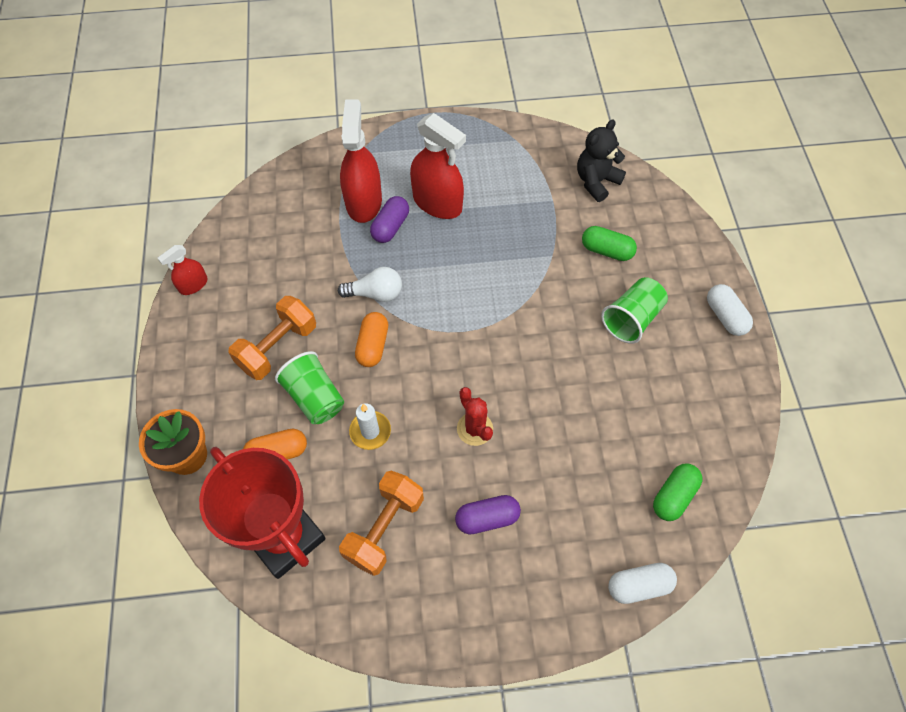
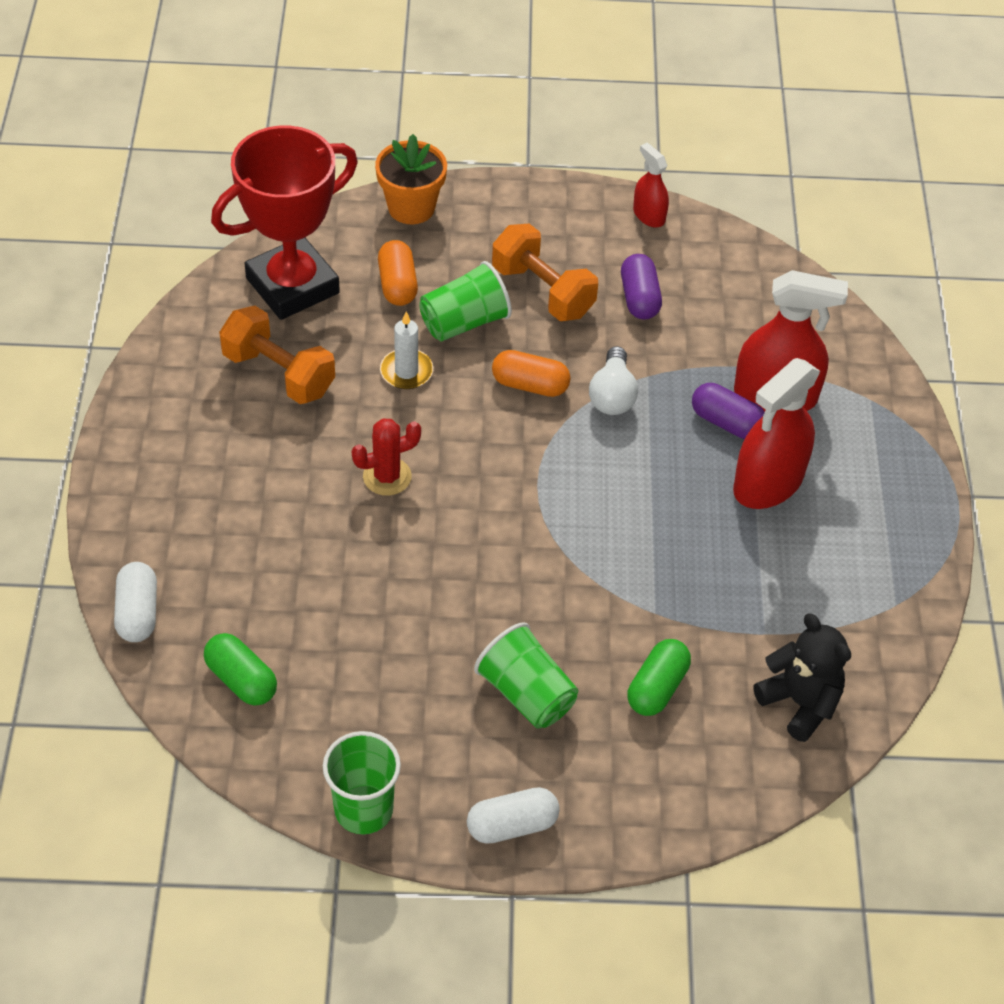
camera: 95 degrees right, 10 degrees down
purple capsule [455,495,521,535] -> purple capsule moved to [621,254,662,320]
none -> green cup [323,731,401,835]

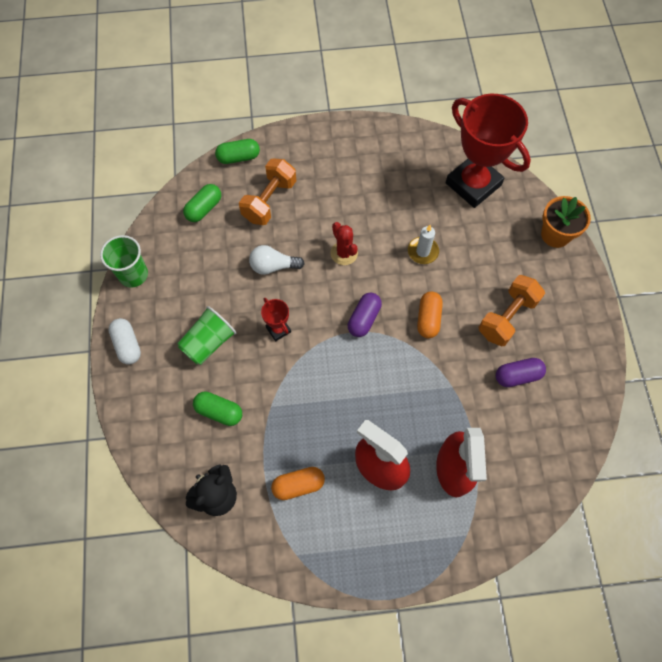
camera: 85 degrees right, 15 degrees up
white capsule [114,562,157,642] -> green capsule [215,139,260,164]
orange dumbbell [219,306,335,404] -> orange dumbbell moved to [239,159,296,225]
orange capsule [378,240,418,306] -> orange capsule moved to [271,467,325,500]
green cup [419,261,512,342] -> none
white light bulb [589,346,638,415] -> white light bulb moved to [249,245,305,275]
red spray bottle [633,143,669,227] -> none
purple capsule [692,383,765,439] -> purple capsule moved to [348,292,382,337]
none -> red trophy [261,298,291,341]

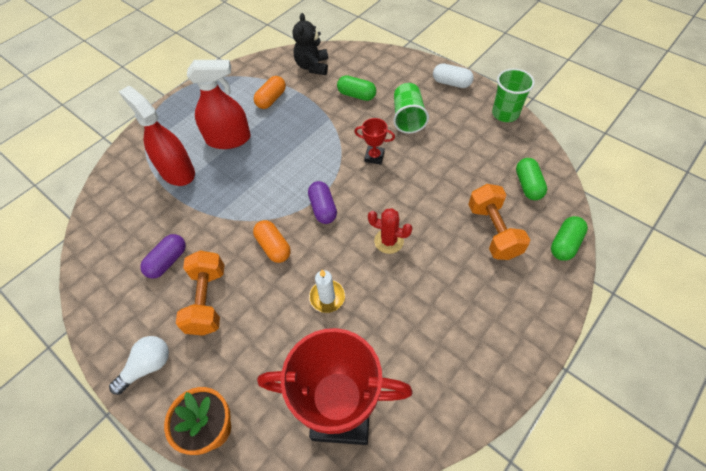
camera: 140 degrees right, 10 degrees down
green capsule [193,391,242,426] -> green capsule turned 45 degrees clockwise [337,75,376,101]
white light bulb [249,245,305,275] -> white light bulb moved to [109,336,169,395]

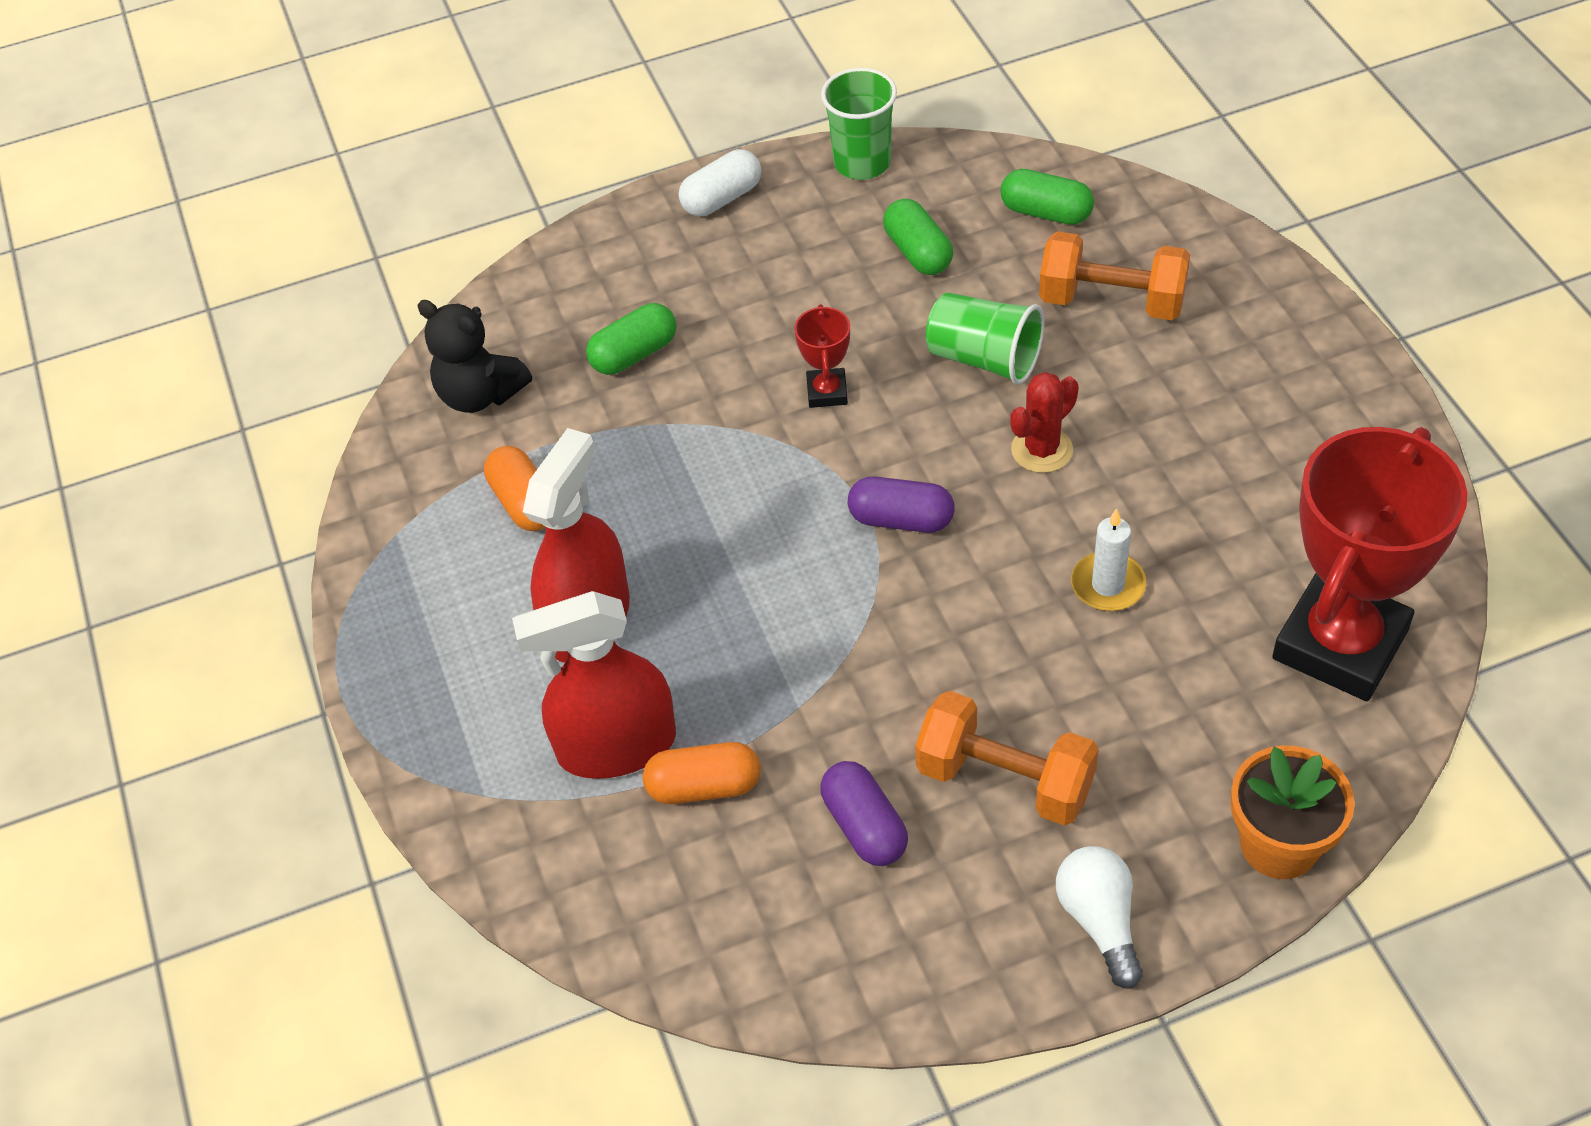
camera: 60 degrees left, 5 degrees down
orange capsule [253,220,291,263] -> orange capsule moved to [643,742,760,804]
red trophy [354,118,395,165] -> red trophy turned 45 degrees counterclockwise [794,304,850,408]
green cup [393,83,429,134] -> green cup moved to [926,292,1044,385]
green capsule [551,216,588,261] -> green capsule moved to [883,199,953,275]

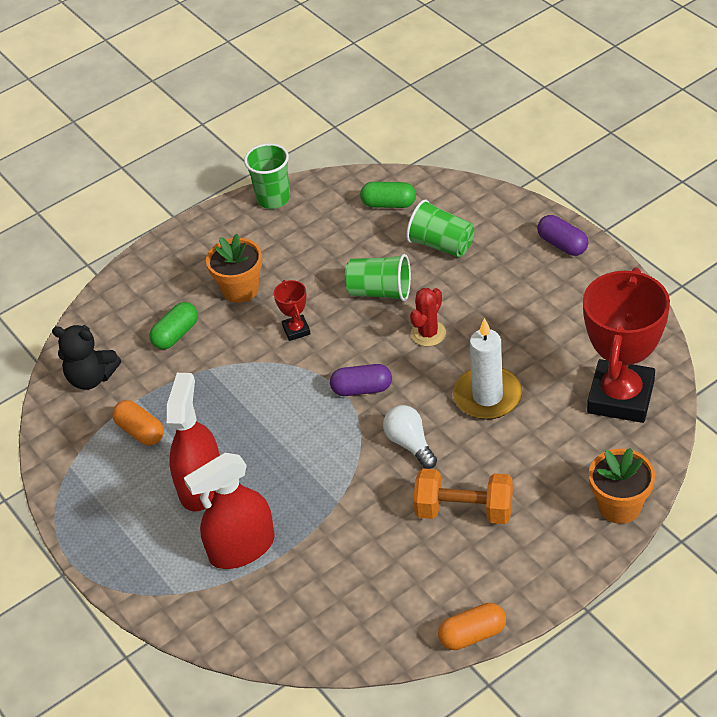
camera: 15 degrees left, 5 degrees down
orange capsule [643,742,760,804] -> orange capsule moved to [438,603,506,650]
white capsule [679,149,761,216] -> none
purple capsule [820,761,908,866] -> purple capsule moved to [537,215,588,256]
green capsule [883,199,953,275] -> none
orange dumbbell [1039,231,1190,320] -> green cup [406,199,474,257]
white light bulb [1056,846,1143,989] -> white light bulb moved to [383,405,437,469]
white candle [1071,508,1146,611] -> white candle [453,318,522,420], size x1.63
none -> orange flower pot [206,234,262,303]

